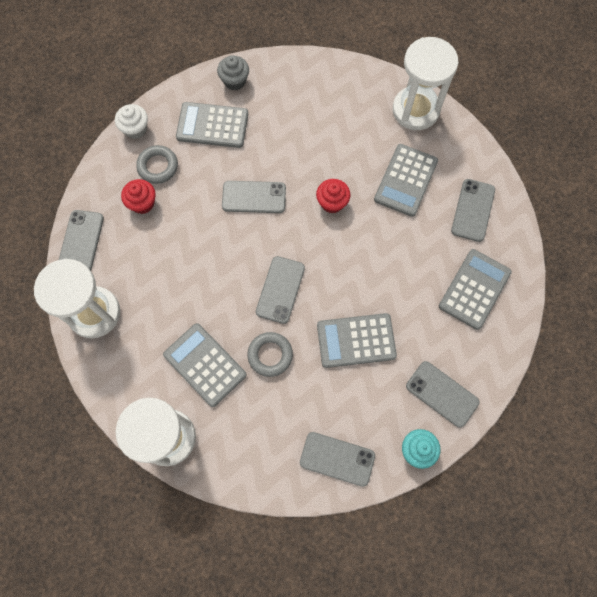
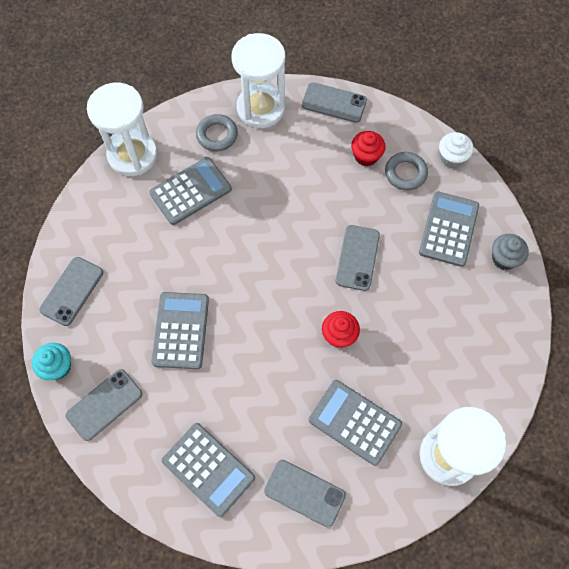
camera: 100 degrees right, 5 degrees down
grey ring [247,332,293,377] -> grey ring moved to [196,114,238,152]
grey phone [256,256,305,324] -> none

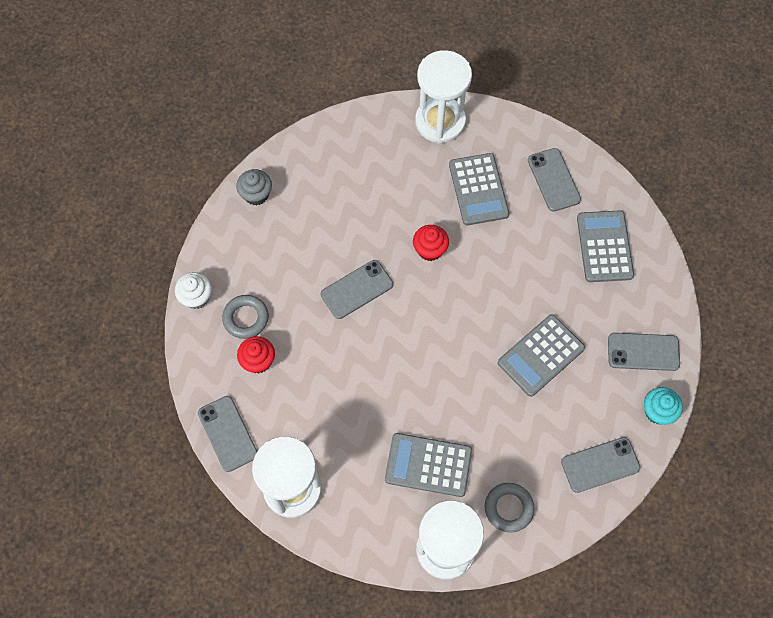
camera: 135 degrees left, 0 degrees up
grey ring [196,114,238,152] -> grey ring moved to [485,483,535,533]
grey calculator [419,191,479,267] -> none

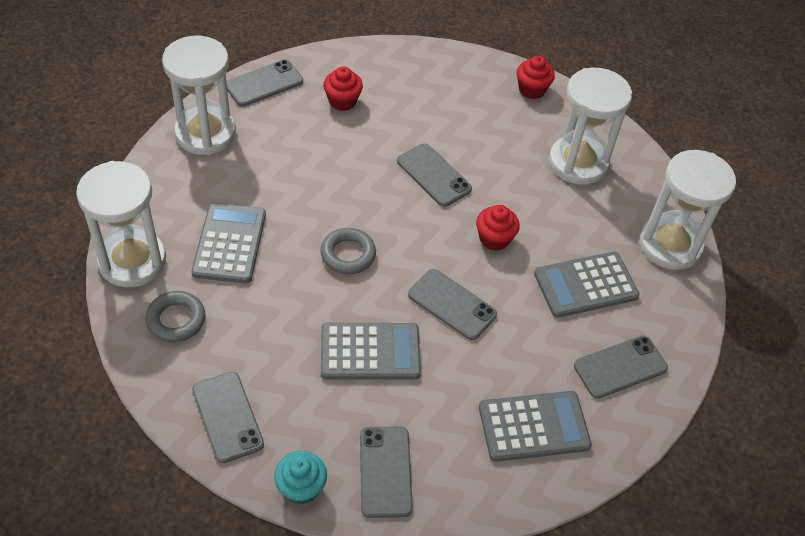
camera: 80 degrees right, 15 degrees down
white cupcake [175,272,212,309] -> none
grey ring [222,295,269,339] -> grey ring moved to [321,228,376,274]
grey cupcake [236,169,272,206] -> red cupcake [516,56,555,99]
grey calculator [498,314,585,397] -> grey calculator turned 135 degrees clockwise [321,323,421,380]
none -> grey phone [408,269,497,340]
none -> white hourglass [549,68,632,184]

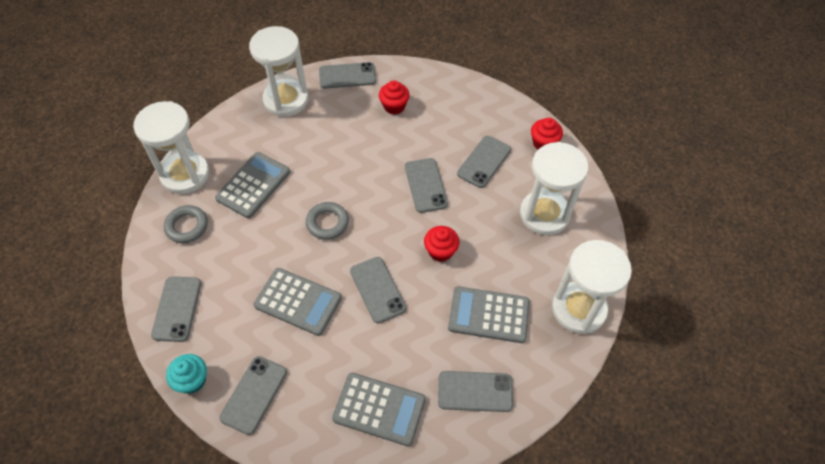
camera: 30 degrees right, 5 degrees up
none -> grey phone [457,136,511,188]

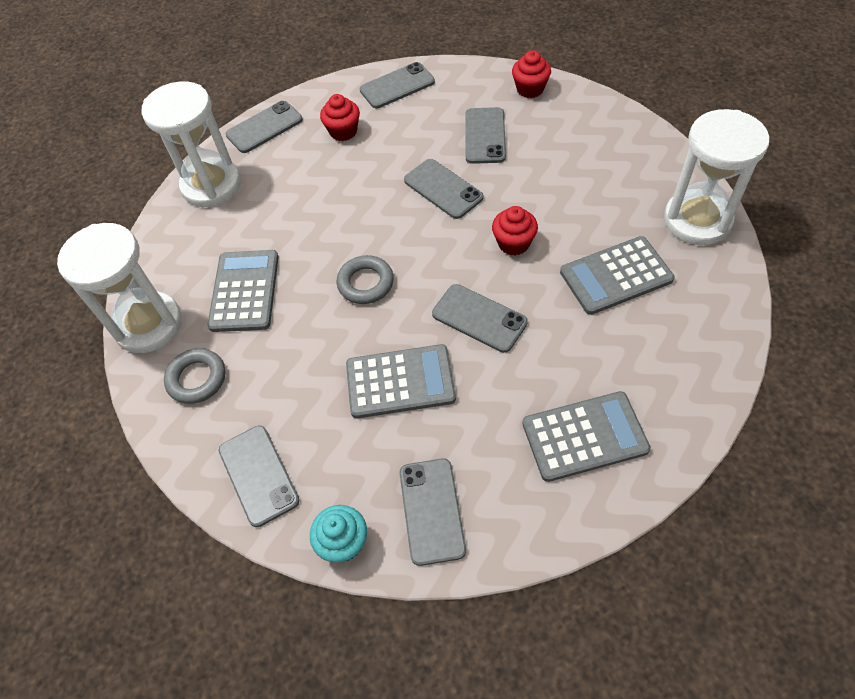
camera: 25 degrees left, 0 degrees up
grey phone [438,371,513,412] -> grey phone moved to [360,62,435,108]
white hourglass [520,142,589,235] -> none

